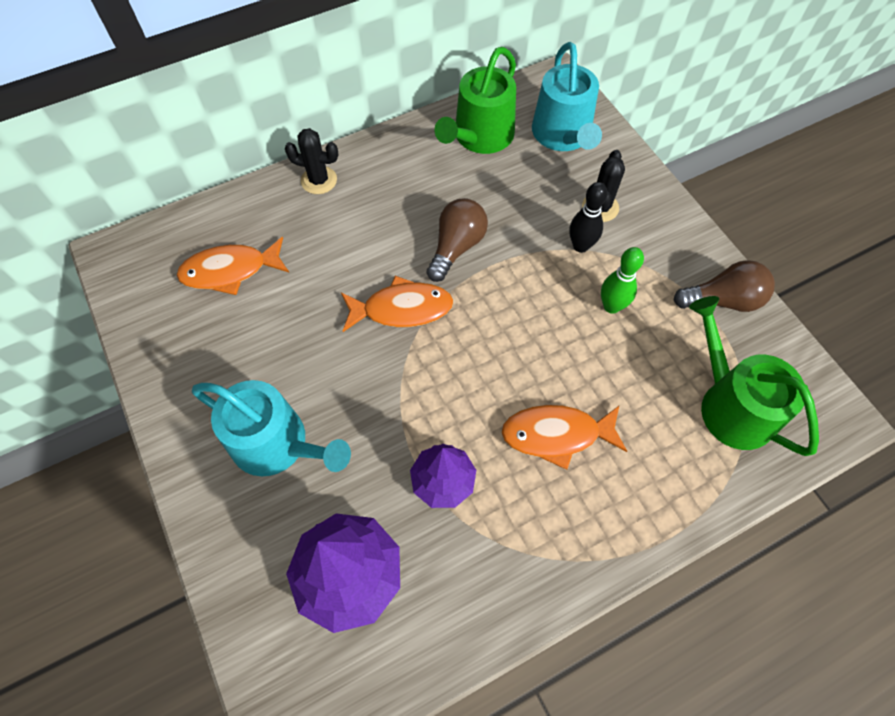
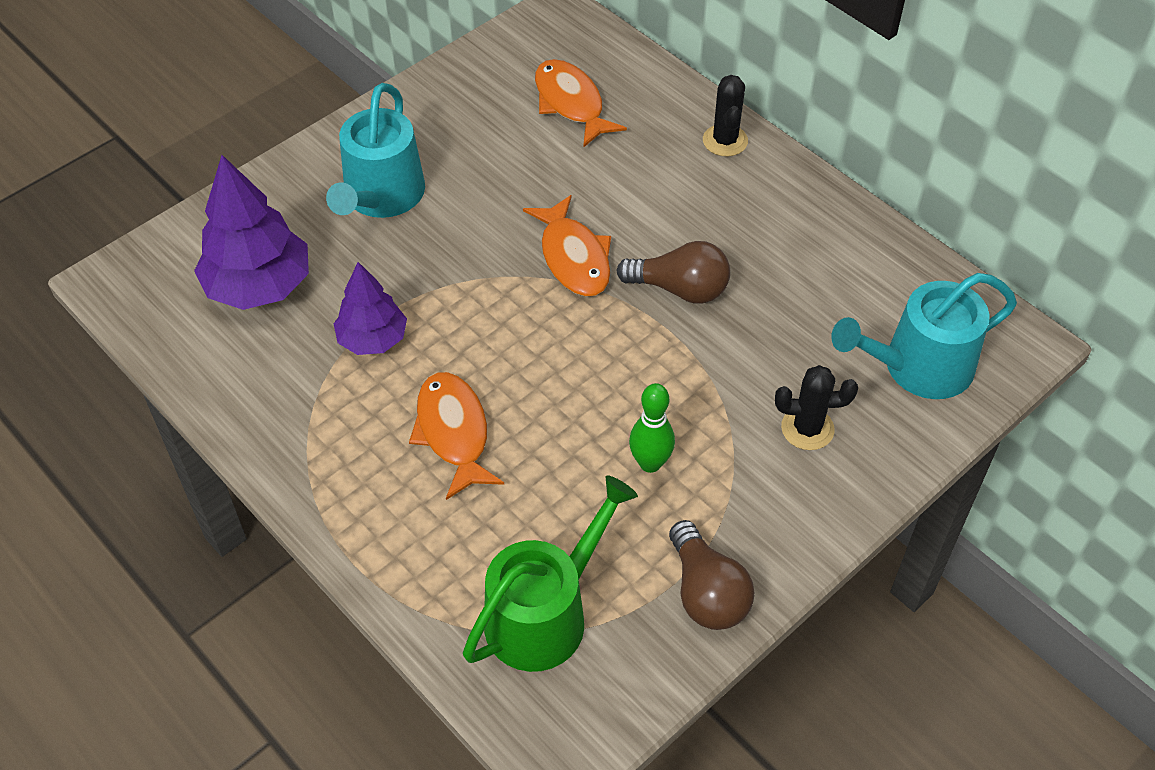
camera: 75 degrees right, 10 degrees down
green watering can [435,47,516,154] -> none
black bowling pin [569,182,608,253] -> none

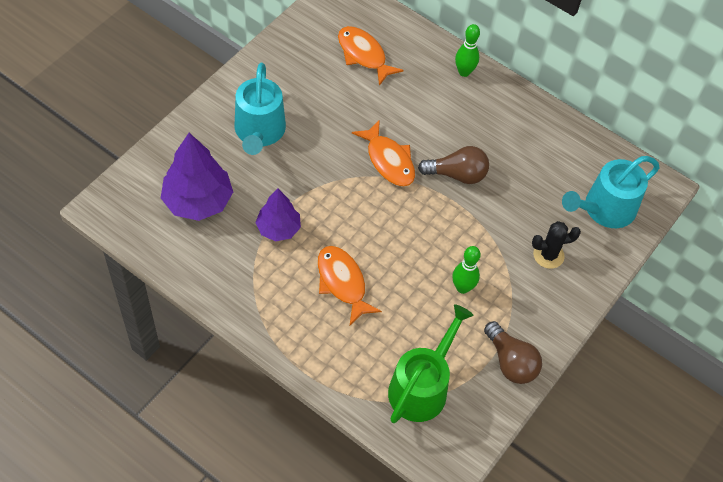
camera: 15 degrees left, 5 degrees up
black cactus [703,75,748,157] -> green bowling pin [455,24,480,77]

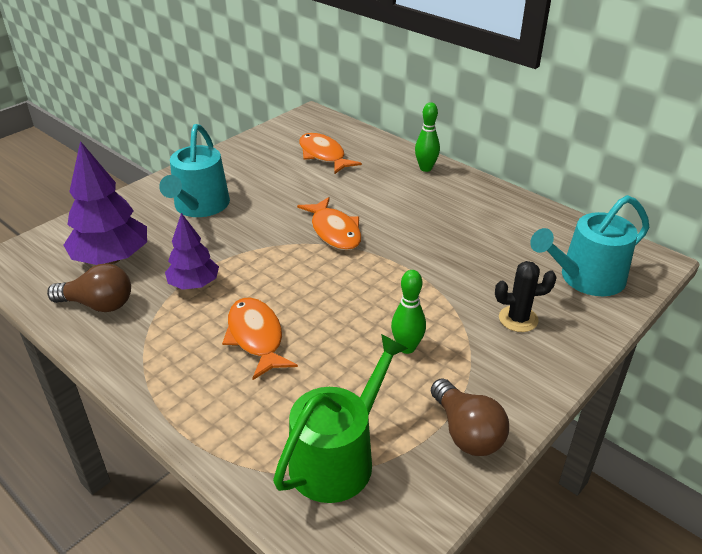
camera: 10 degrees right, 20 degrees down
brown light bulb [418,146,489,184] -> brown light bulb moved to [47,264,131,312]

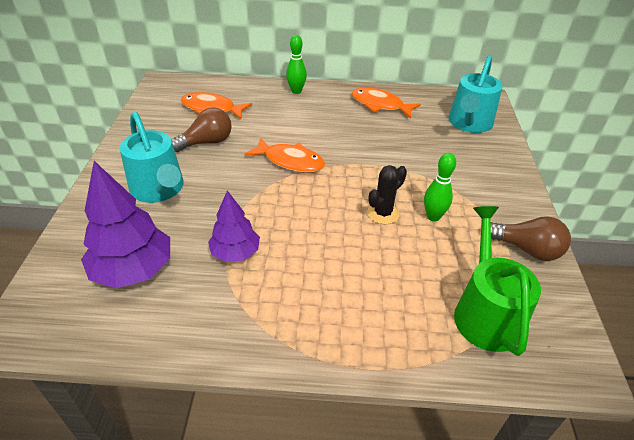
camera: 40 degrees left, 5 degrees up
brown light bulb [47,264,131,312] -> brown light bulb moved to [171,108,232,152]
orange fish [222,297,298,380] -> orange fish moved to [352,88,421,119]
black cactus [495,261,557,332] -> black cactus moved to [367,165,407,224]

